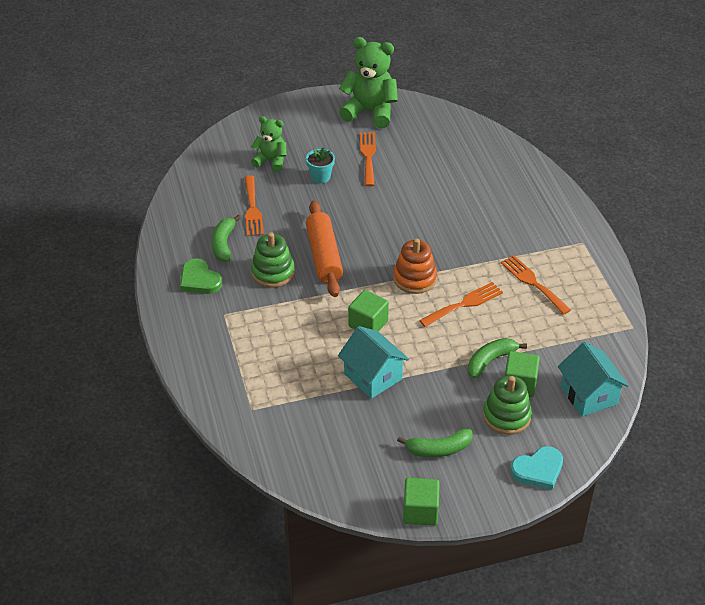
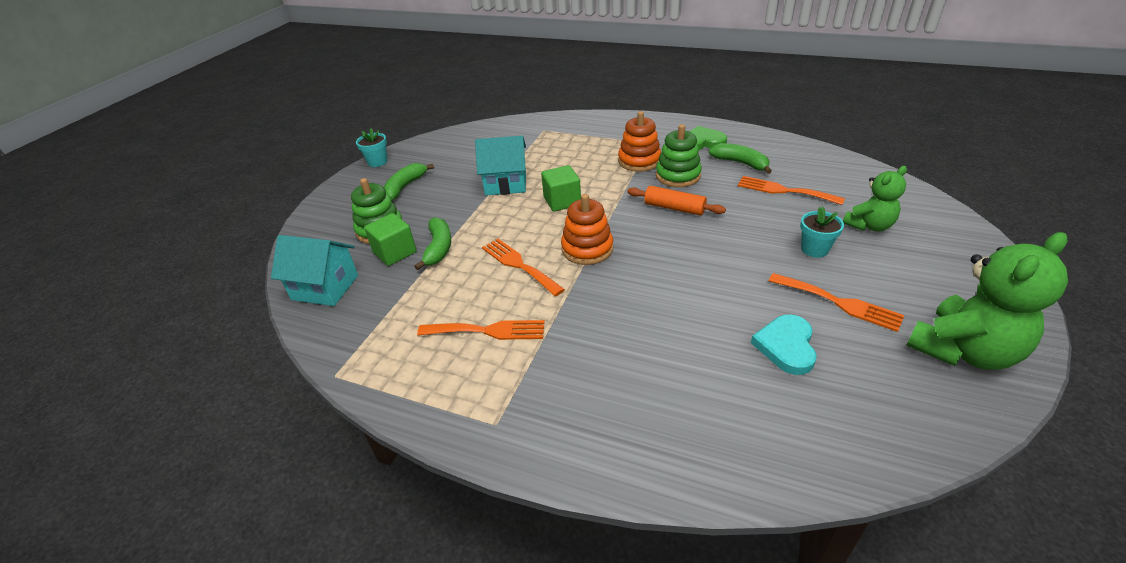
camera: 130 degrees right, 5 degrees down
orange rolling pin [306,200,343,297] -> orange rolling pin [627,186,726,216], size x0.65
green cube [403,478,440,526] -> turquoise flower pot [356,128,387,167]
orange fork [419,282,503,327] -> orange fork turned 135 degrees clockwise [482,239,565,296]
turquoise heart [510,446,563,490] -> turquoise heart moved to [751,315,817,375]
none -> orange stacking toy [618,111,661,172]

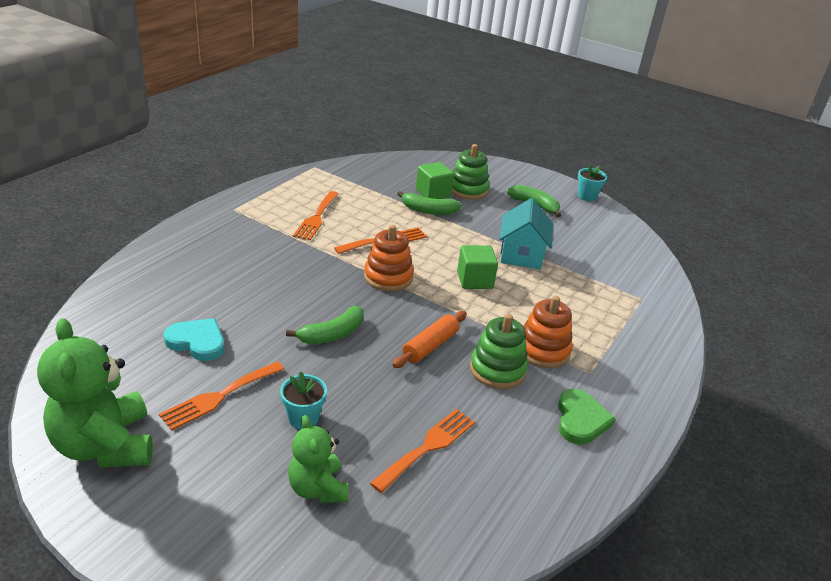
camera: 95 degrees right, 5 degrees down
turquoise house [271,235,358,306] -> none
green banana [709,143,772,174] -> green banana moved to [286,306,364,344]

